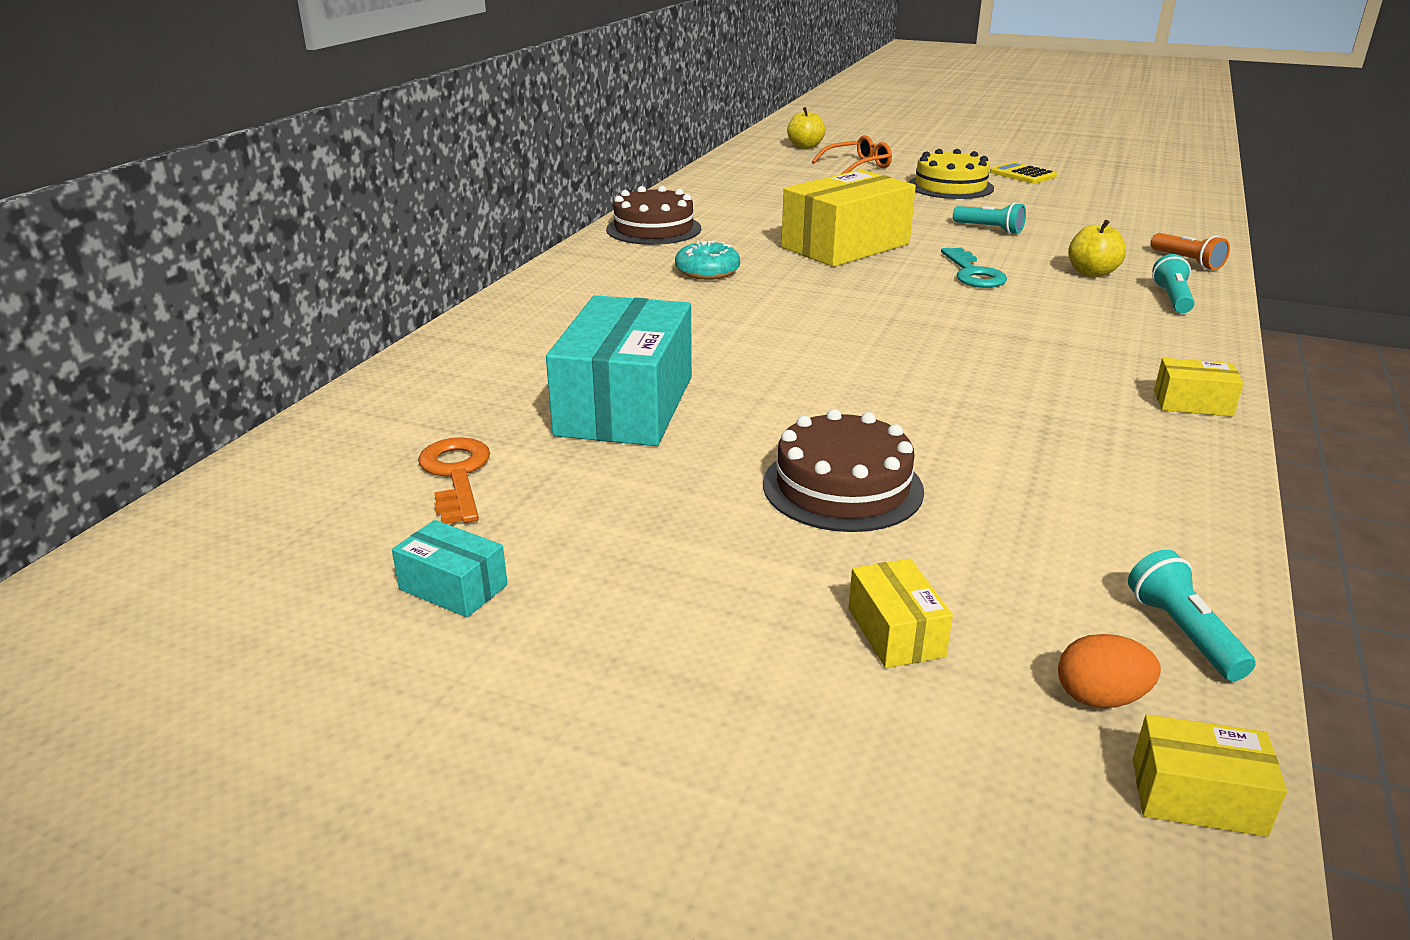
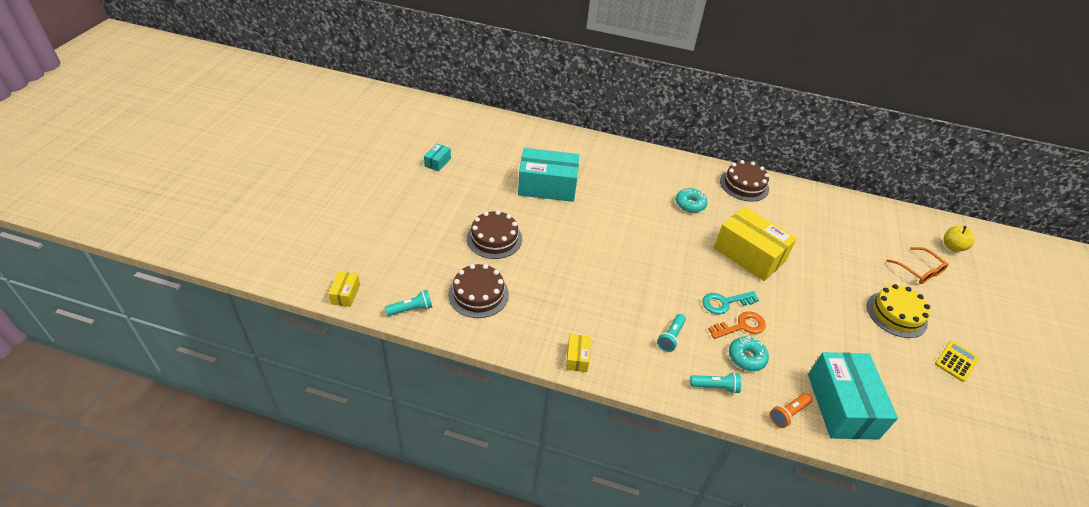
camera: 80 degrees right, 15 degrees up
orange key [418,437,490,524] -> orange key moved to [708,311,766,339]
yellow box [849,559,953,668] -> none
turquoise flashlight [953,202,1026,234] -> turquoise flashlight moved to [657,314,686,352]
orange egg [1058,634,1161,708] -> none
yellow apple [1068,220,1126,277] -> turquoise donut [729,337,769,371]
none -> brown cake [448,264,509,318]
none -> turquoise box [808,352,898,439]

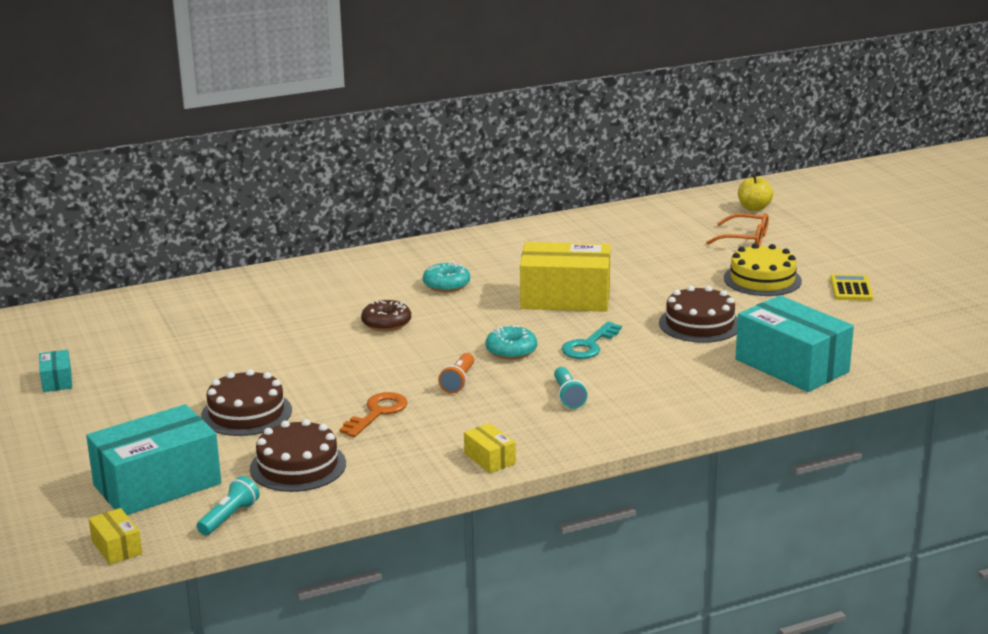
camera: 35 degrees left, 20 degrees down
turquoise box [518,148,579,202] -> turquoise box moved to [86,404,221,515]
turquoise flashlight [690,372,741,394] -> none
orange key [708,311,766,339] -> orange key moved to [339,392,408,437]
brown cake [720,160,769,202] -> brown cake moved to [659,285,738,343]
turquoise donut [729,337,769,371] -> turquoise donut moved to [486,325,537,360]
orange flashlight [770,393,812,428] -> orange flashlight moved to [438,353,474,393]
none -> brown donut [361,300,411,331]

